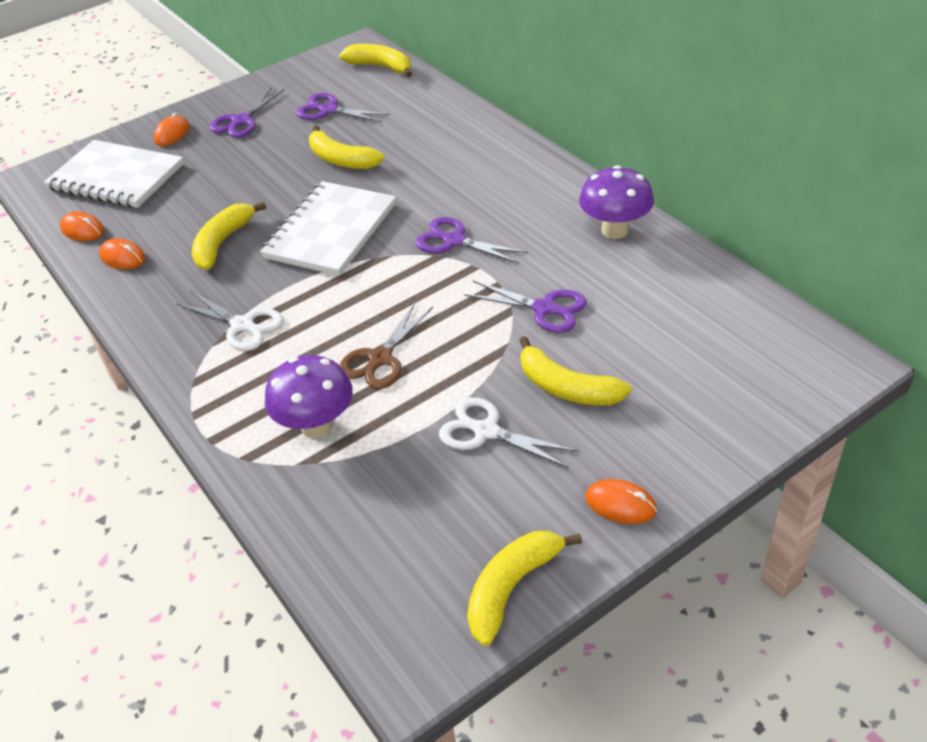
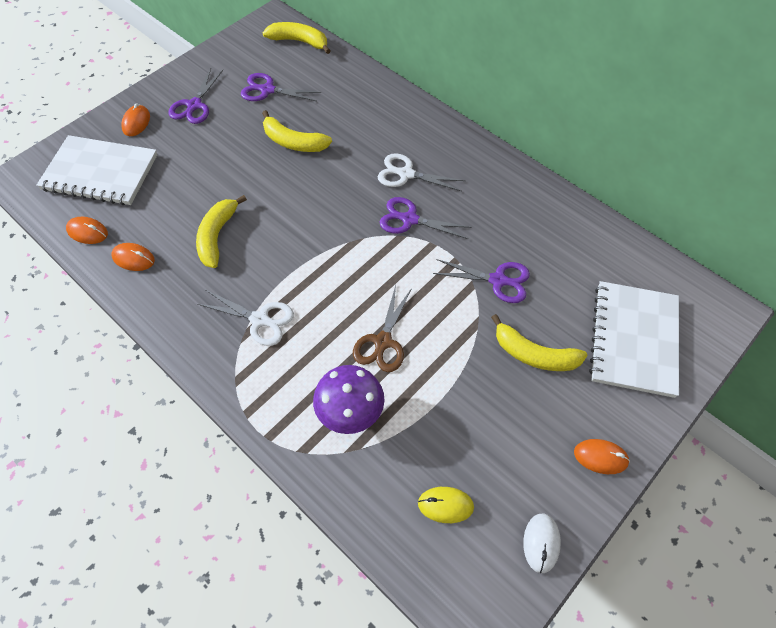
camera: 15 degrees left, 15 degrees up
white notebook [260,181,396,276] -> white notebook moved to [589,281,679,398]
white scissors [439,397,578,468] -> white scissors moved to [378,153,466,191]
yellow banana [467,531,582,646] -> white mouse [523,514,561,573]
purple mushroom [579,165,654,239] -> none
none -> yellow mouse [418,487,474,523]

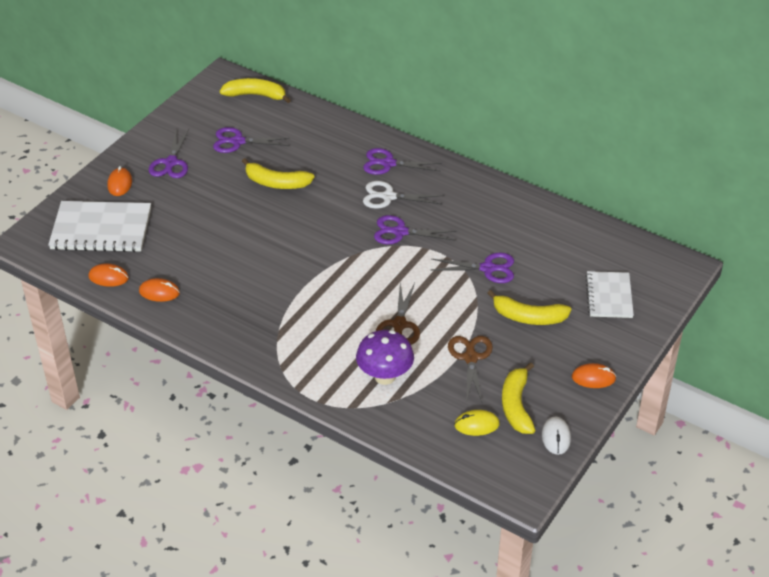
camera: 10 degrees left, 15 degrees down
yellow banana [196,195,247,268] -> yellow banana moved to [502,362,535,434]
white scissors [198,290,294,346] -> none
white notebook [589,281,679,398] -> white notebook [585,271,634,318], size x0.63
none -> purple scissors [363,148,442,175]
none -> brown scissors [448,336,493,403]

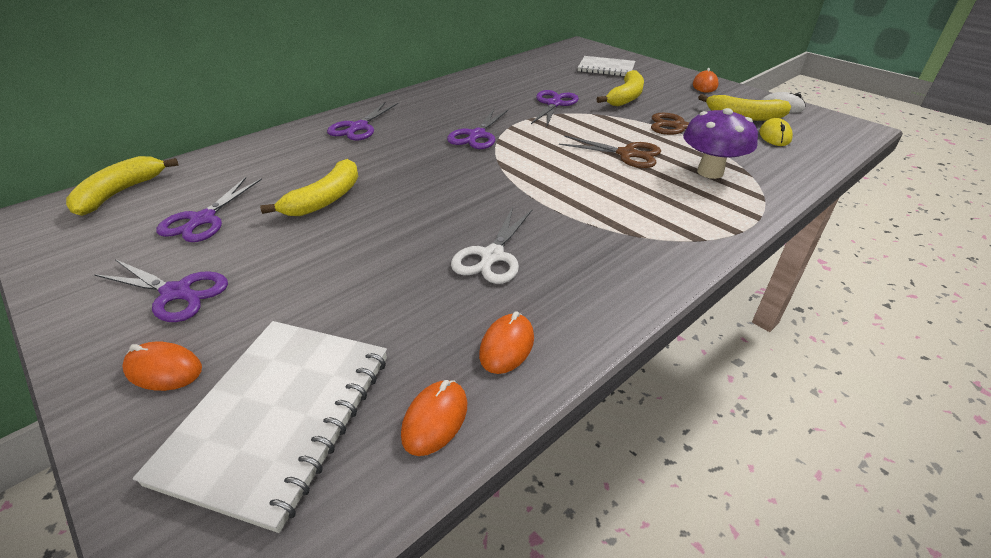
camera: 75 degrees left, 5 degrees down
white scissors [363,181,444,209] -> white scissors moved to [451,207,533,284]

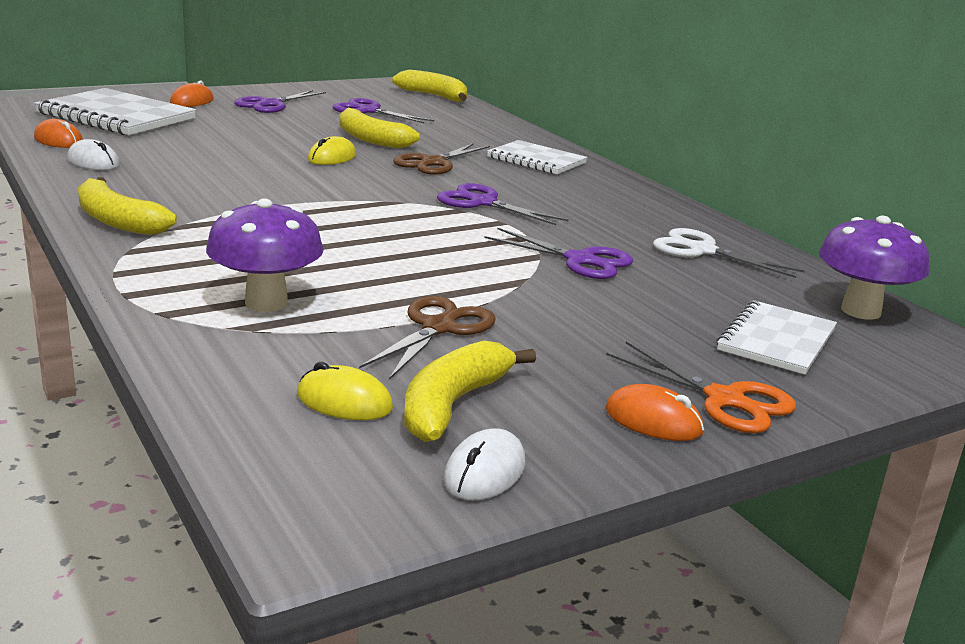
camera: 100 degrees right, 15 degrees down
purple scissors [327,102,398,141] -> white notebook [487,140,587,174]
white scissors [451,207,533,284] -> white scissors moved to [653,228,804,278]
orange mouse [479,311,534,374] -> white mouse [67,139,120,170]
brown scissors [559,135,661,168] -> brown scissors moved to [393,143,490,175]
yellow banana [596,70,644,106] -> yellow banana moved to [78,177,177,235]
none -> yellow mouse [308,136,356,165]
none -> orange scissors [606,341,796,433]
none -> purple mushroom [819,215,929,320]

